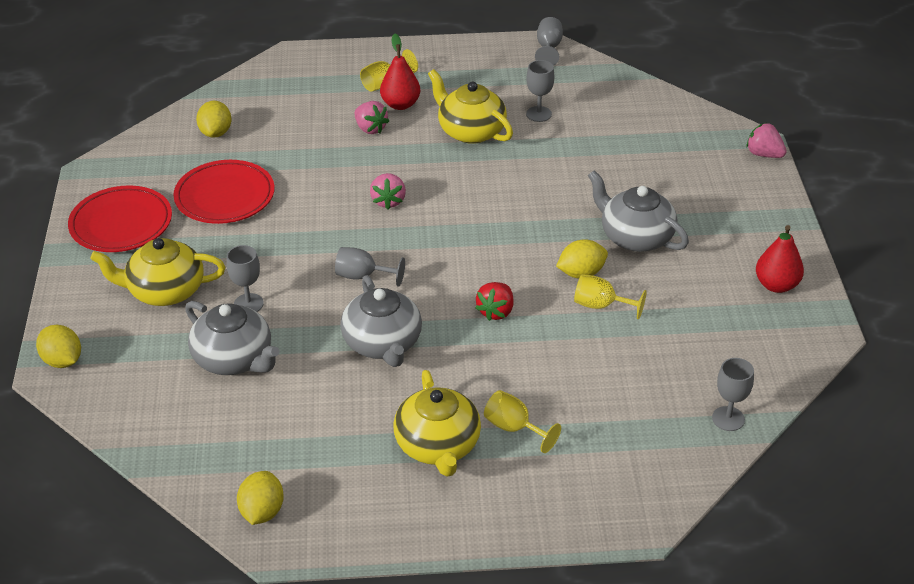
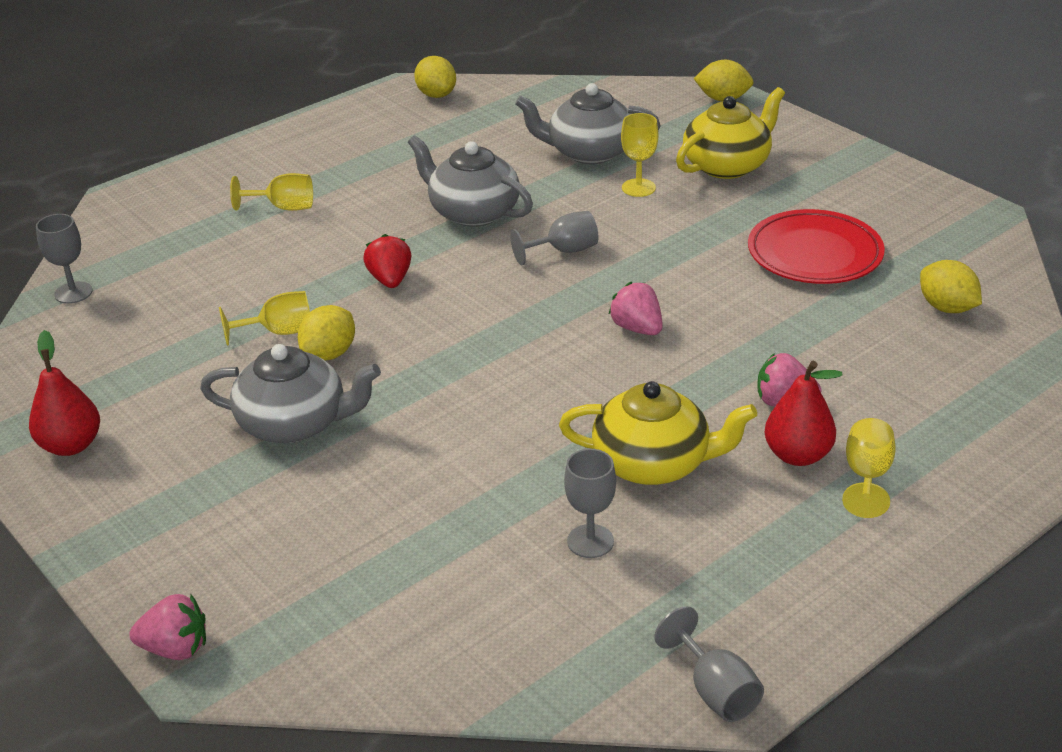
camera: 145 degrees right, 5 degrees down
red plate [68,186,172,252] -> none
grey goblet [227,245,264,312] -> yellow goblet [621,113,658,197]
yellow teapot [393,370,481,477] -> none

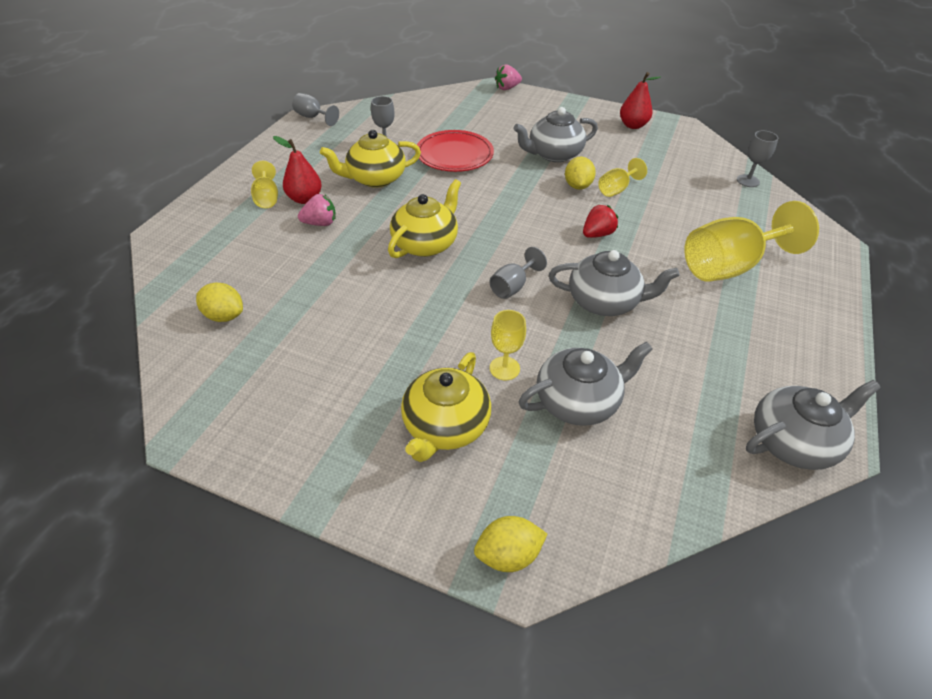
camera: 150 degrees right, 10 degrees up
yellow goblet [230,173,313,211] -> yellow goblet [684,201,819,282], size x2.07
red strawberry [363,234,412,288] -> red strawberry turned 90 degrees counterclockwise [583,205,618,238]
yellow lemon [414,56,456,98] -> grey teapot [746,380,881,470]
pink strawberry [609,282,663,335] -> yellow teapot [388,179,461,258]
red plate [748,209,885,284] -> red plate moved to [417,130,494,172]

